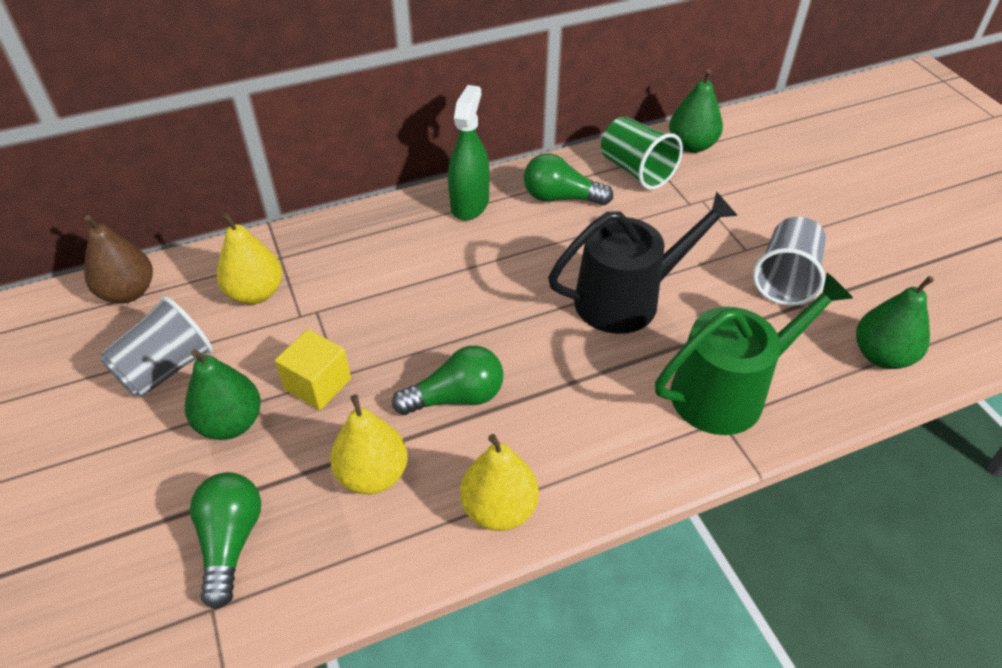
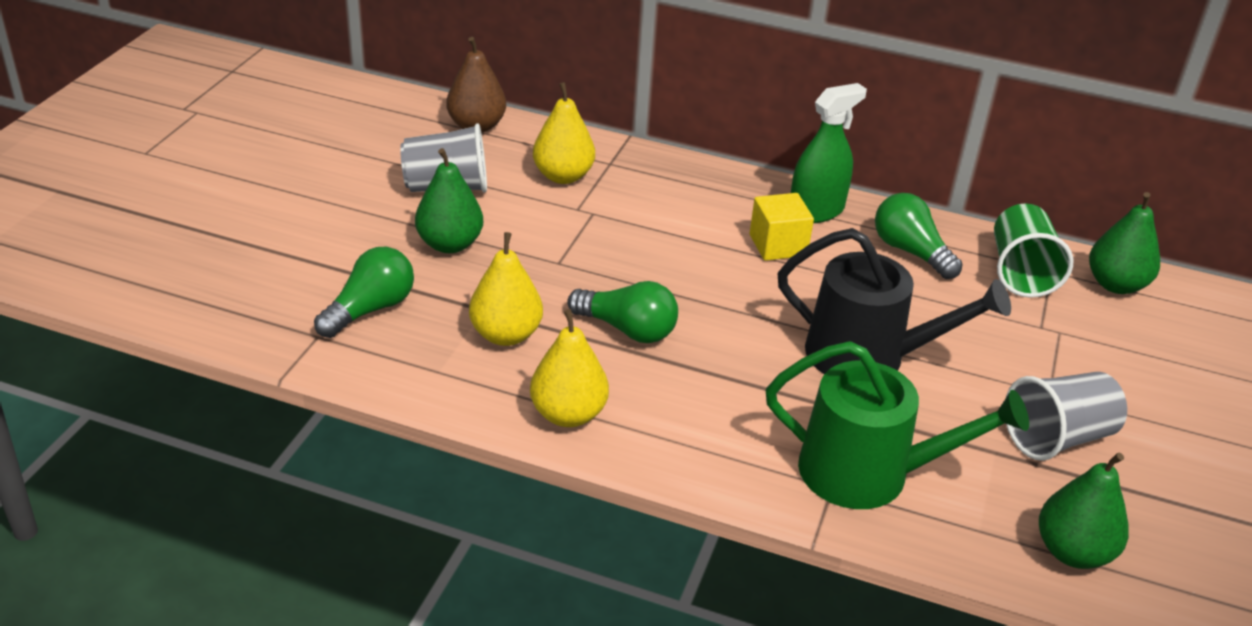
camera: 40 degrees right, 10 degrees down
yellow cube [275,329,351,410] -> yellow cube moved to [750,193,814,261]

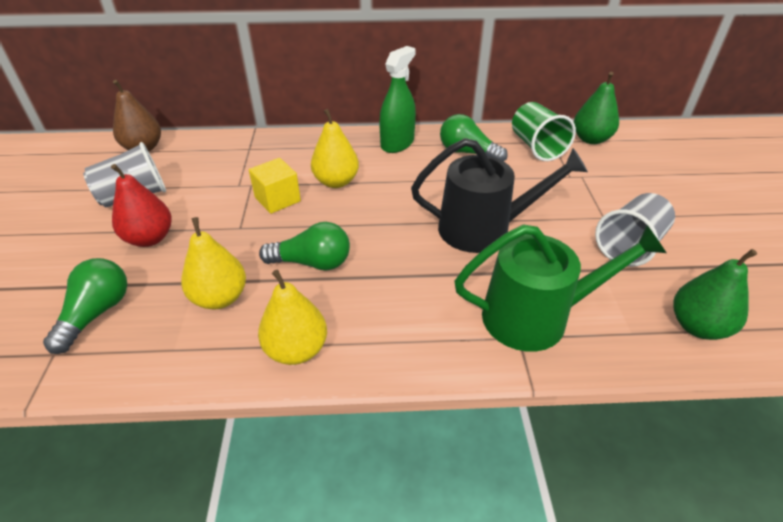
camera: 20 degrees left, 5 degrees up
green pear [415,148,483,253] -> red pear [111,164,172,247]
yellow pear [533,82,595,184] -> yellow pear moved to [311,109,359,188]
yellow cube [750,193,814,261] -> yellow cube moved to [249,158,301,214]

